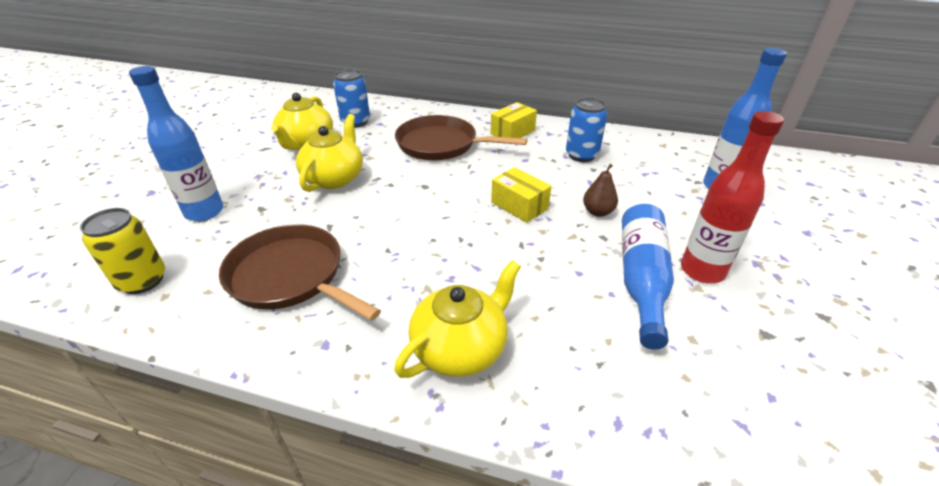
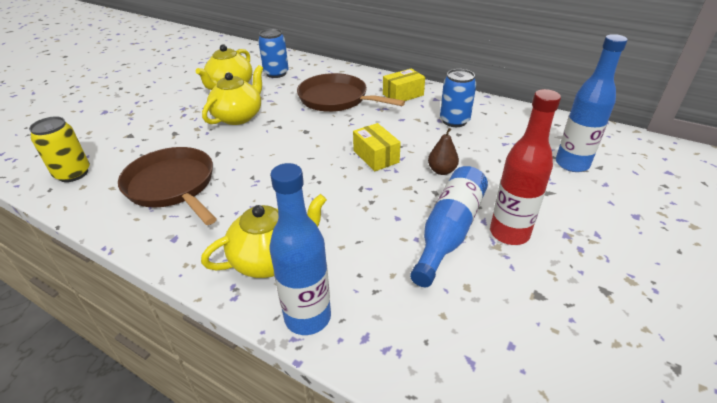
camera: 15 degrees right, 0 degrees up
blue bottle [129,66,223,221] -> blue bottle moved to [269,163,331,335]

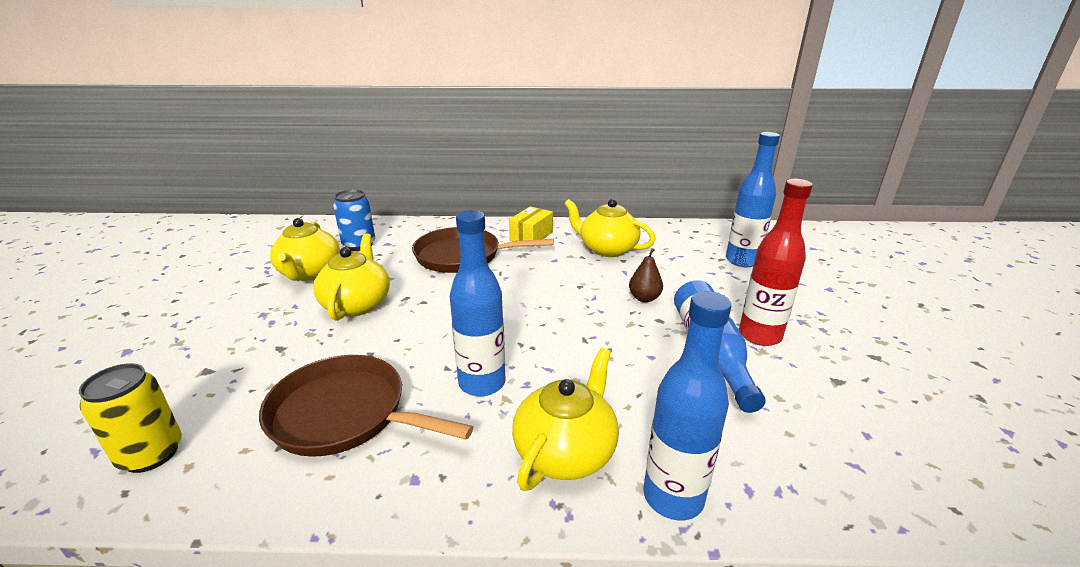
camera: 30 degrees left, 10 degrees down
yellow box [353,123,401,171] -> none
blue can [440,69,476,127] -> yellow teapot [564,199,656,257]
none -> blue bottle [450,210,506,396]

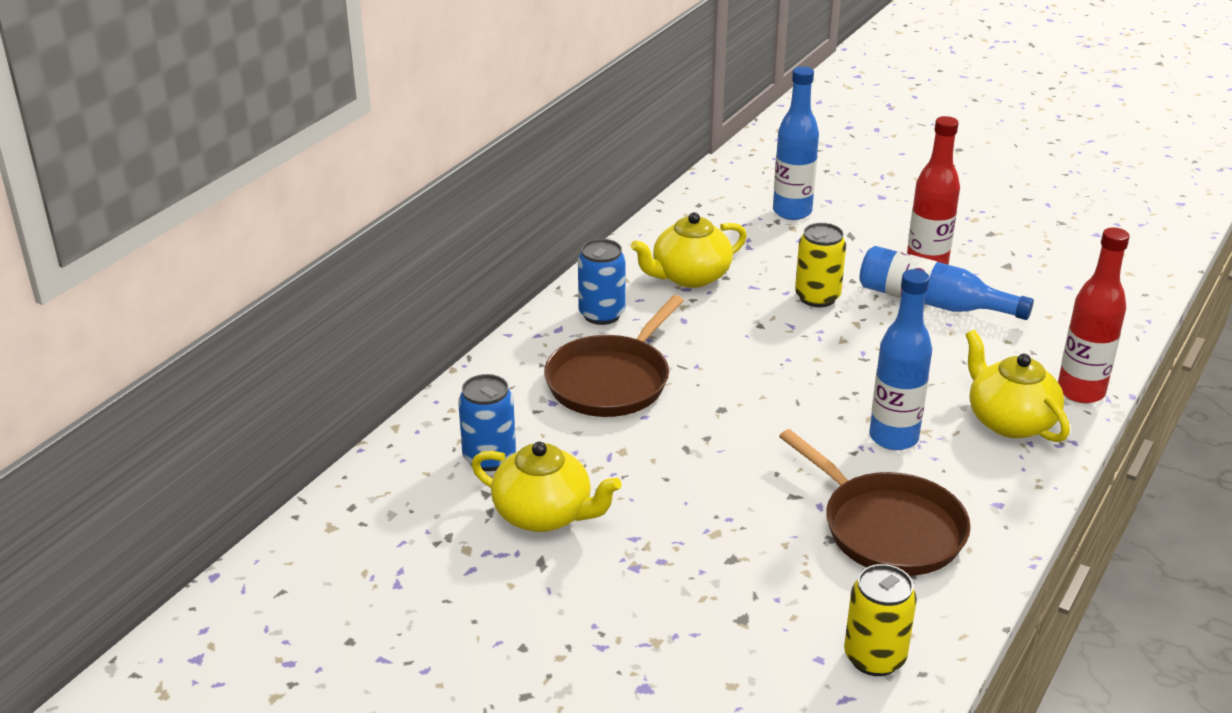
camera: 60 degrees left, 5 degrees up
brown pan [259,355,473,457] -> brown pan turned 90 degrees counterclockwise [779,429,971,576]
yellow teapot [313,233,390,321] -> none
yellow box [509,206,553,247] -> blue can [578,239,626,325]
brown pear [629,248,663,302] -> yellow can [795,223,846,307]
blue bottle [644,291,731,520] -> red bottle [1058,227,1130,403]

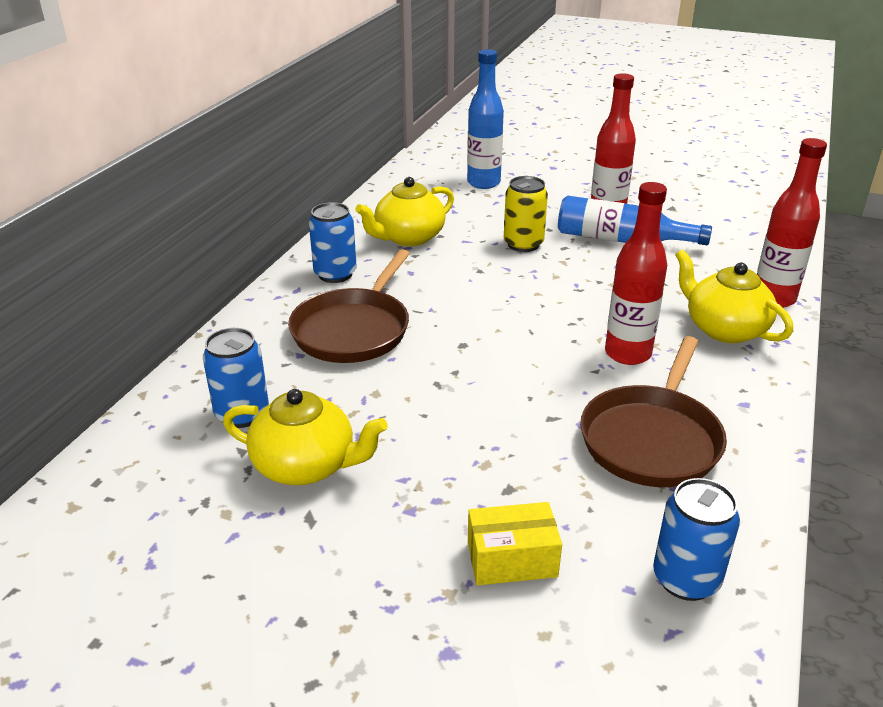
camera: 10 degrees left, 0 degrees up
brown pan [779,429,971,576] -> brown pan turned 75 degrees clockwise [580,336,727,487]
yellow can [844,564,917,676] -> blue can [653,478,740,601]
blue bottle [869,269,932,450] -> red bottle [605,182,667,365]
none -> yellow box [468,502,562,585]

